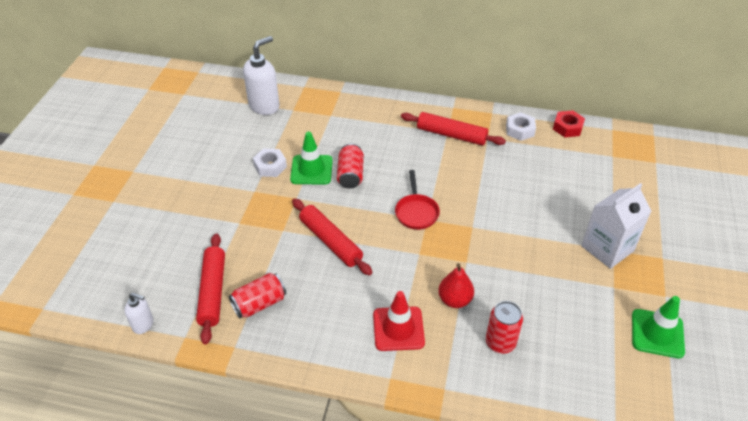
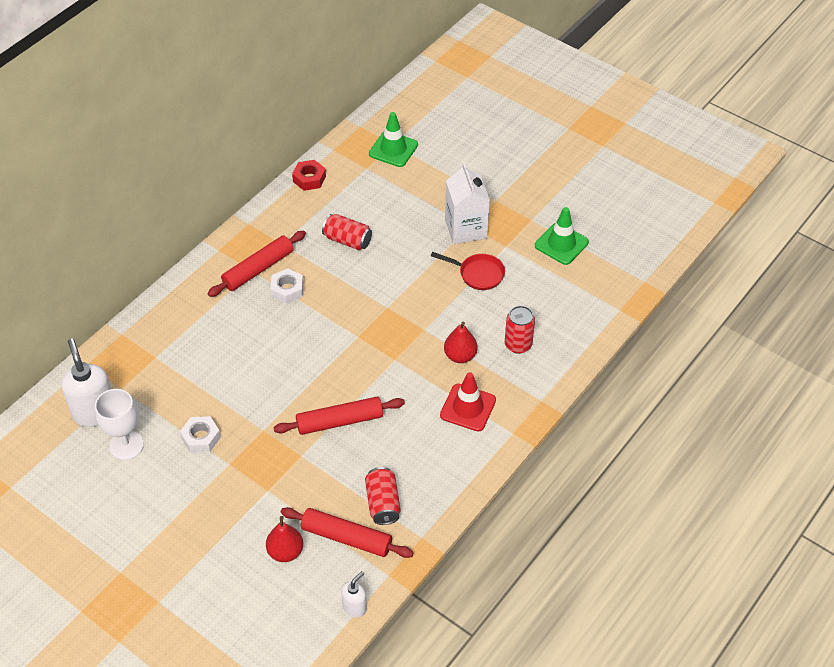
camera: 65 degrees left, 5 degrees up
green traffic cone [290,132,333,184] -> green traffic cone moved to [369,112,418,167]
red can [337,144,364,189] -> red can moved to [322,214,372,250]
red pan [395,170,440,230] -> red pan moved to [431,252,505,290]
white nut [506,112,536,141] -> white nut moved to [271,268,304,304]
none -> white goblet [95,389,144,460]
none -> red pear [266,516,303,562]

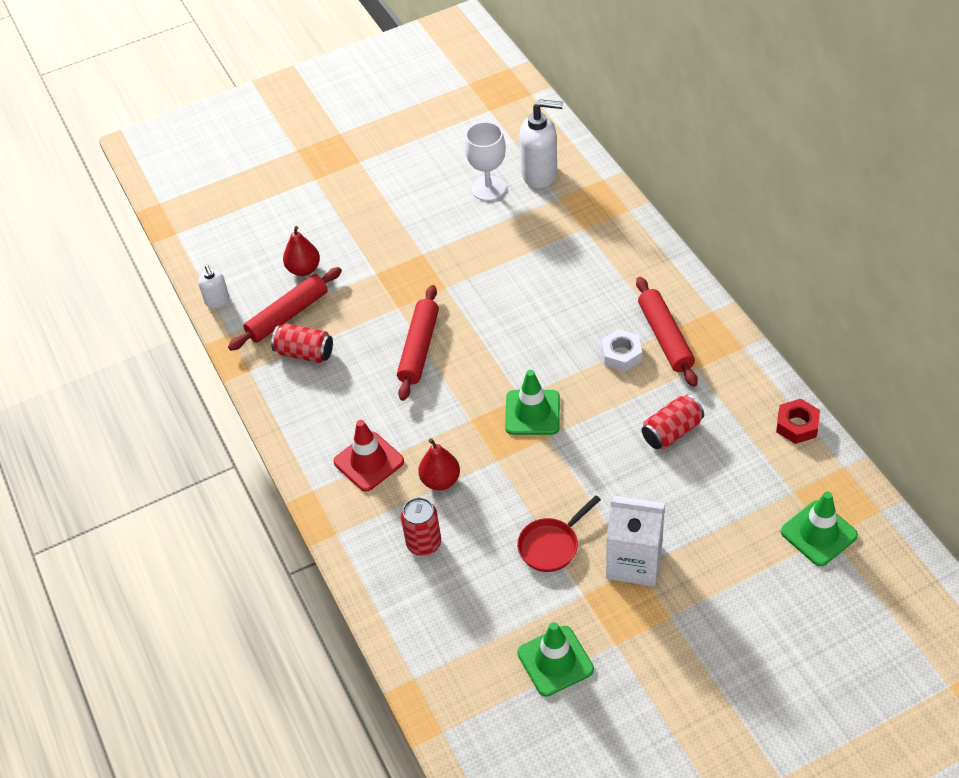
camera: 120 degrees right, 0 degrees up
white nut [180,416,221,453] -> none
none -> green traffic cone [505,370,560,435]

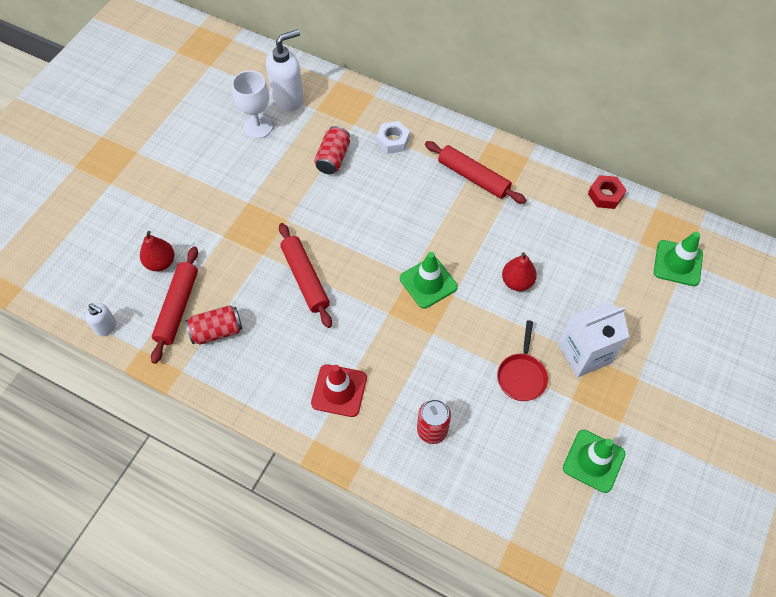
camera: 40 degrees left, 10 degrees up
red pear [418,438,460,490] -> red pear moved to [502,252,537,291]
white nut [601,329,642,372] -> white nut moved to [376,121,410,154]
red can [642,394,704,449] -> red can moved to [314,126,350,174]

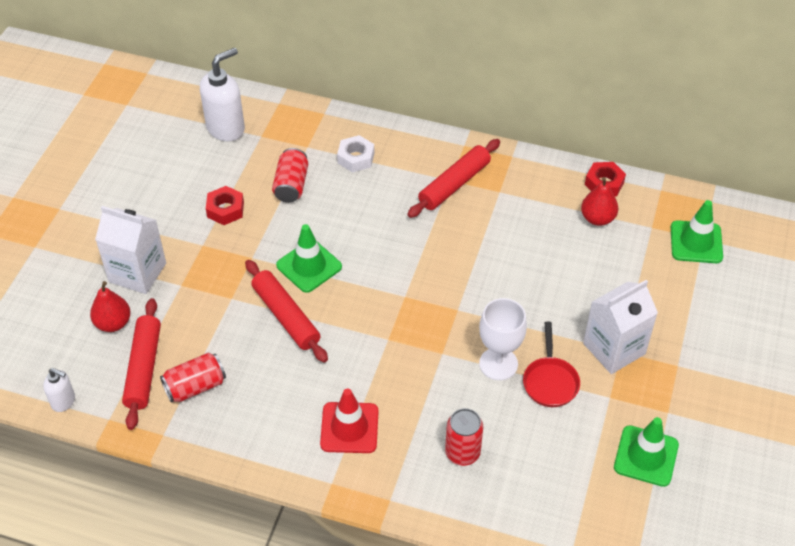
camera: 10 degrees left, 10 degrees down
white goblet [232,71,273,139] -> white goblet moved to [479,298,527,380]
green traffic cone [400,252,458,309] -> green traffic cone moved to [276,224,342,293]
red rolling pin [425,141,526,204] -> red rolling pin turned 75 degrees counterclockwise [407,139,500,218]
red pear [502,252,537,291] -> red pear moved to [581,177,618,226]
none -> white carton [95,206,166,294]
none -> red nut [206,186,244,225]

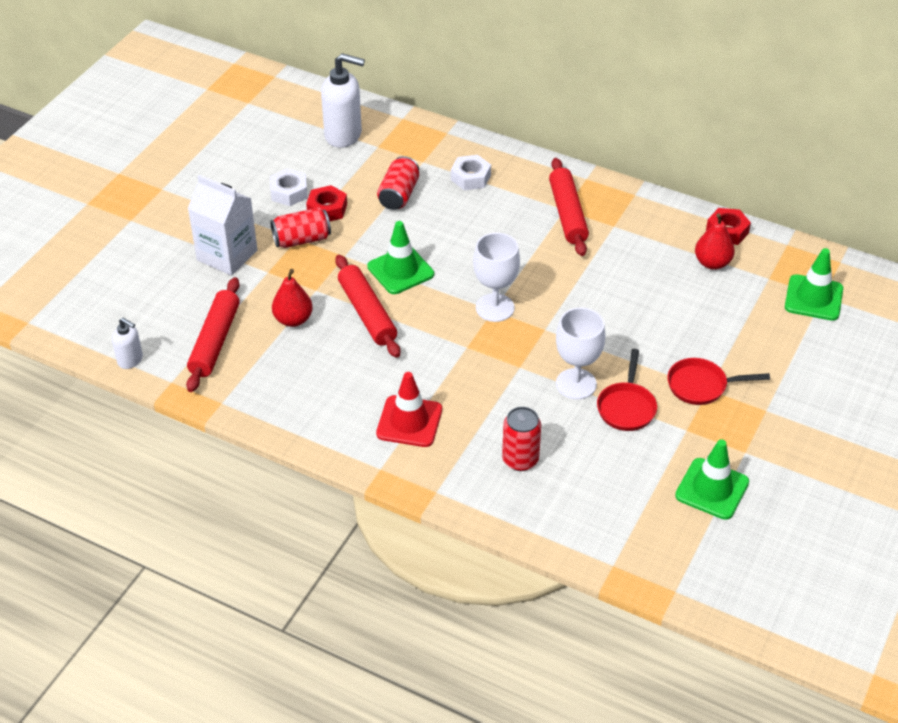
camera: 10 degrees right, 5 degrees down
red pear [90,281,131,332] -> red pear moved to [272,269,313,327]
red can [160,352,226,403] -> red can moved to [270,207,331,248]
white soap dispenser [200,48,245,141] -> white soap dispenser turned 45 degrees clockwise [321,53,365,148]
red rolling pin [407,139,500,218] -> red rolling pin turned 60 degrees counterclockwise [549,158,589,256]
white carton [583,280,658,374] -> red pan [667,358,770,405]
none -> white nut [270,169,308,206]
none -> white goblet [473,233,520,322]

